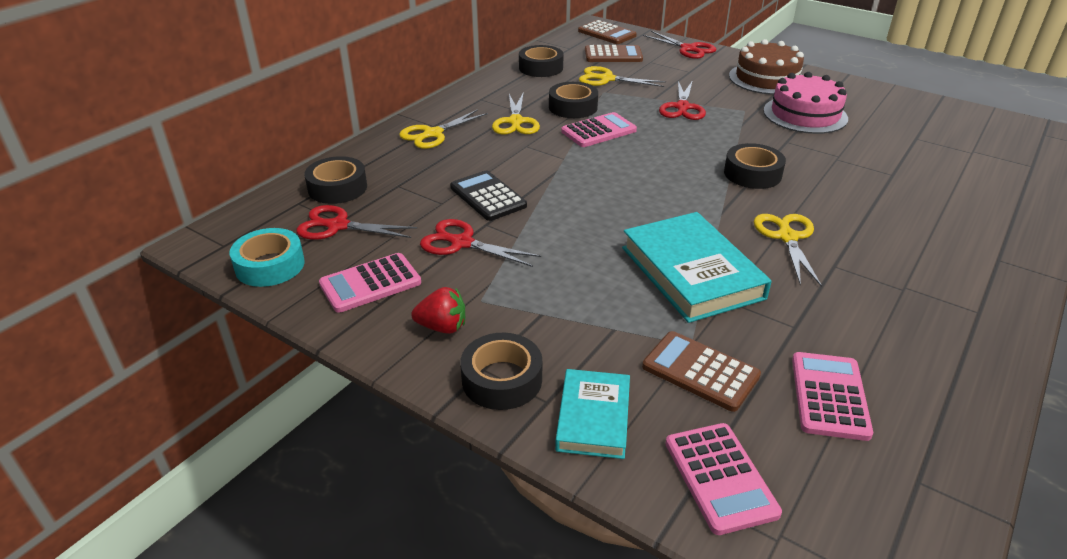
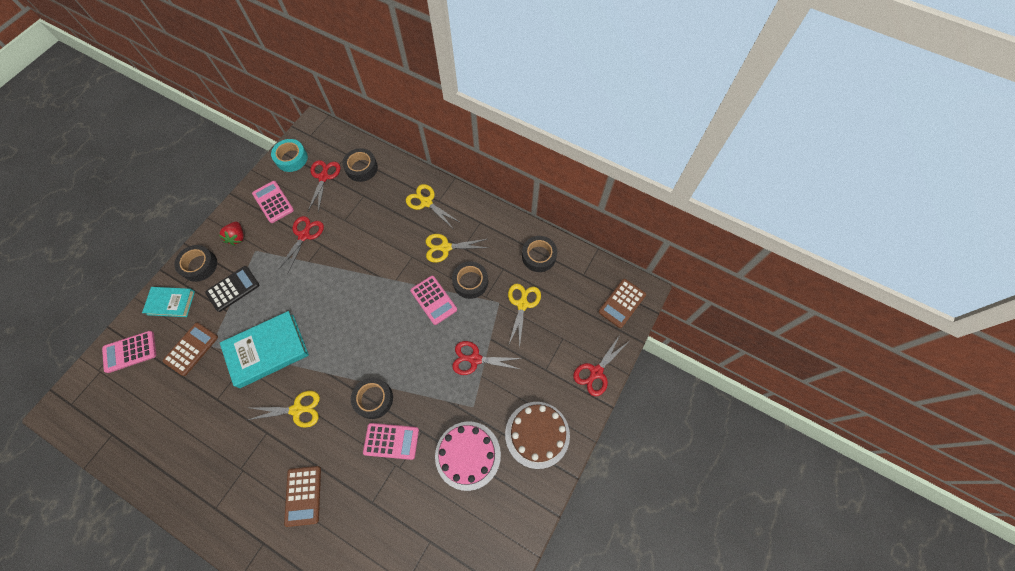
camera: 85 degrees right, 30 degrees up
black calculator [450,171,527,221] -> black calculator moved to [205,266,259,312]
brown calculator [585,45,643,62] -> brown calculator moved to [284,466,321,527]
pink calculator [792,352,873,441] -> pink calculator moved to [363,423,419,460]

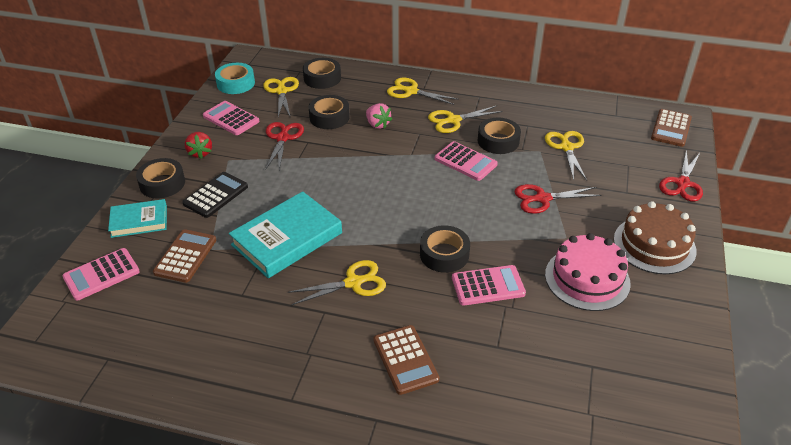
camera: 15 degrees left, 25 degrees down
red scissors [308,160,341,213] -> yellow scissors [263,77,299,118]
black tape [522,236,557,272] -> black tape moved to [309,95,350,129]
none -> pink strawberry [366,103,392,129]

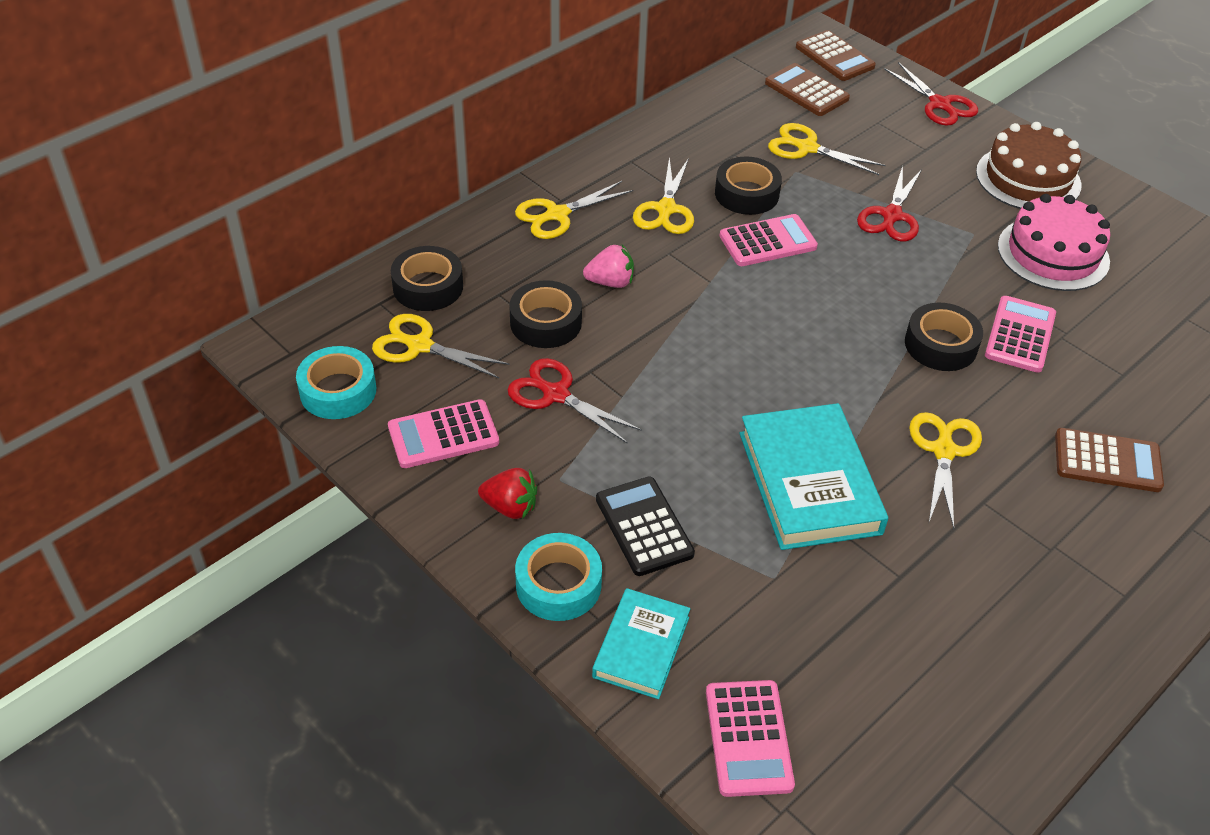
camera: 60 degrees left, 5 degrees up
black tape [136,158,185,198] -> turquoise tape [515,533,602,621]
brown calculator [153,229,216,283] -> brown calculator moved to [765,63,850,116]

